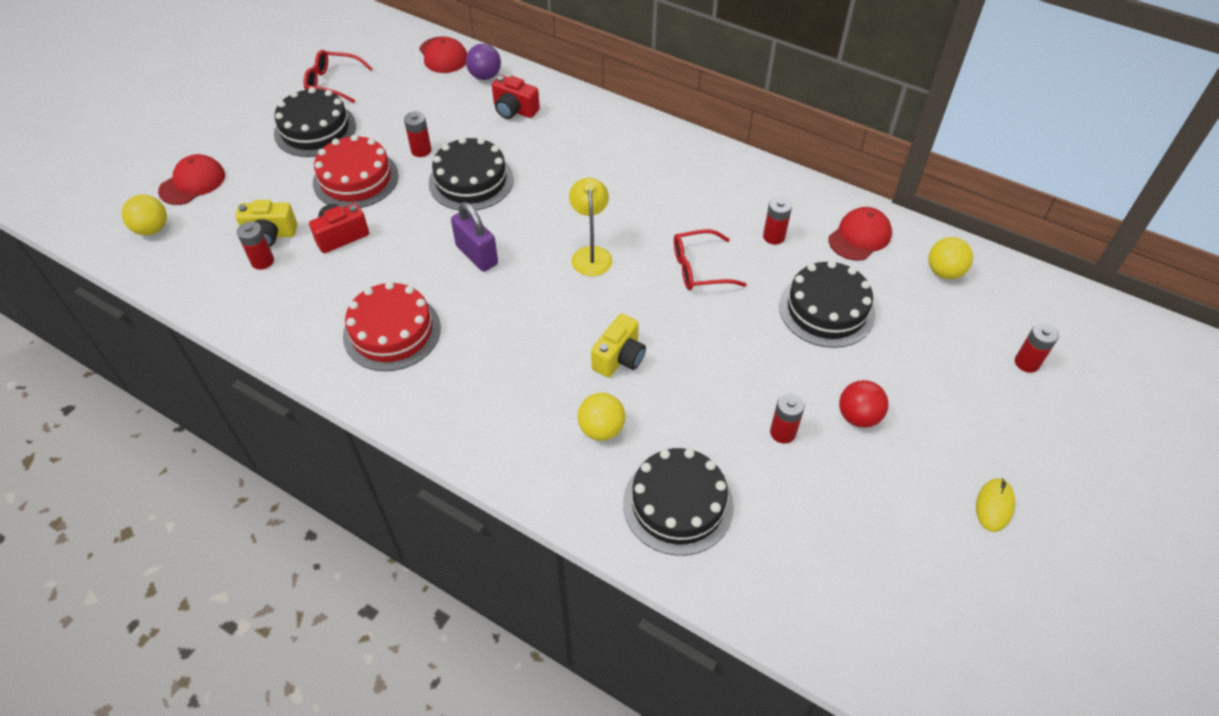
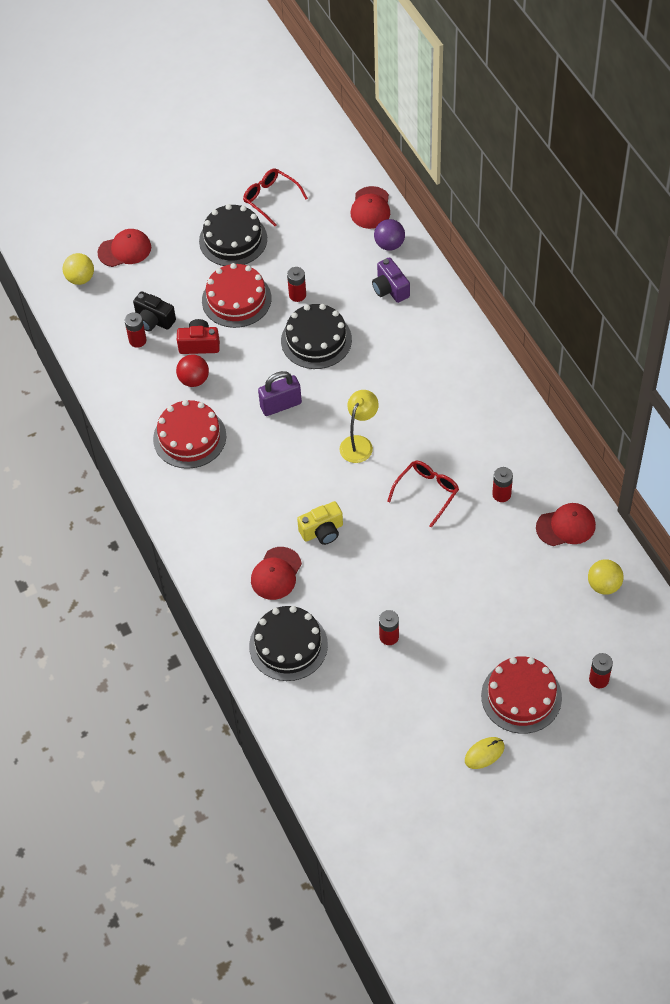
camera: 35 degrees right, 5 degrees up
yellow camera [236,200,297,247] -> black camera [133,291,176,331]
purple padlock [451,202,498,272] -> purple padlock turned 75 degrees clockwise [258,371,302,416]
red camera [492,75,540,119] -> purple camera [372,257,410,303]
yellow ball [577,393,625,441] -> red cap [251,547,302,600]
red glasses [674,229,747,290] -> red glasses turned 105 degrees clockwise [387,461,459,528]
black cake [779,260,875,348] -> none
red ball [839,380,888,428] -> red ball moved to [176,355,209,387]
none -> red cake [481,656,562,734]

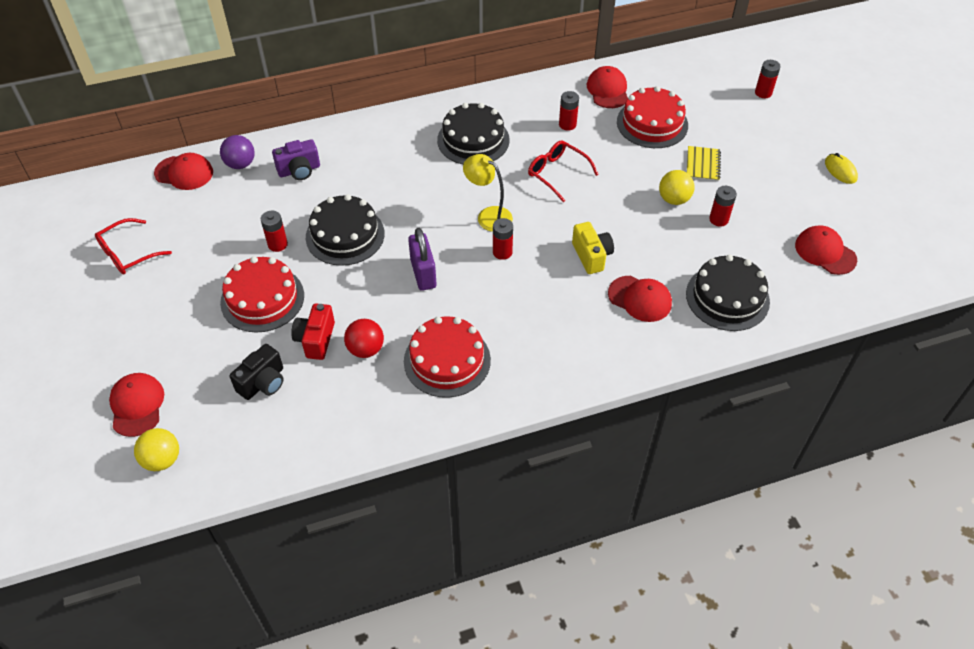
camera: 85 degrees left, 5 degrees down
red battery [125,312,146,348] -> red battery moved to [493,218,513,260]
black cake [199,204,267,266] -> black cake moved to [437,103,510,165]
red cake [481,656,562,734] -> red cake moved to [617,86,688,148]
yellow ball [588,559,624,594] -> yellow ball moved to [659,170,695,205]
none -> yellow notebook [687,146,721,181]
none -> red cap [795,225,857,275]

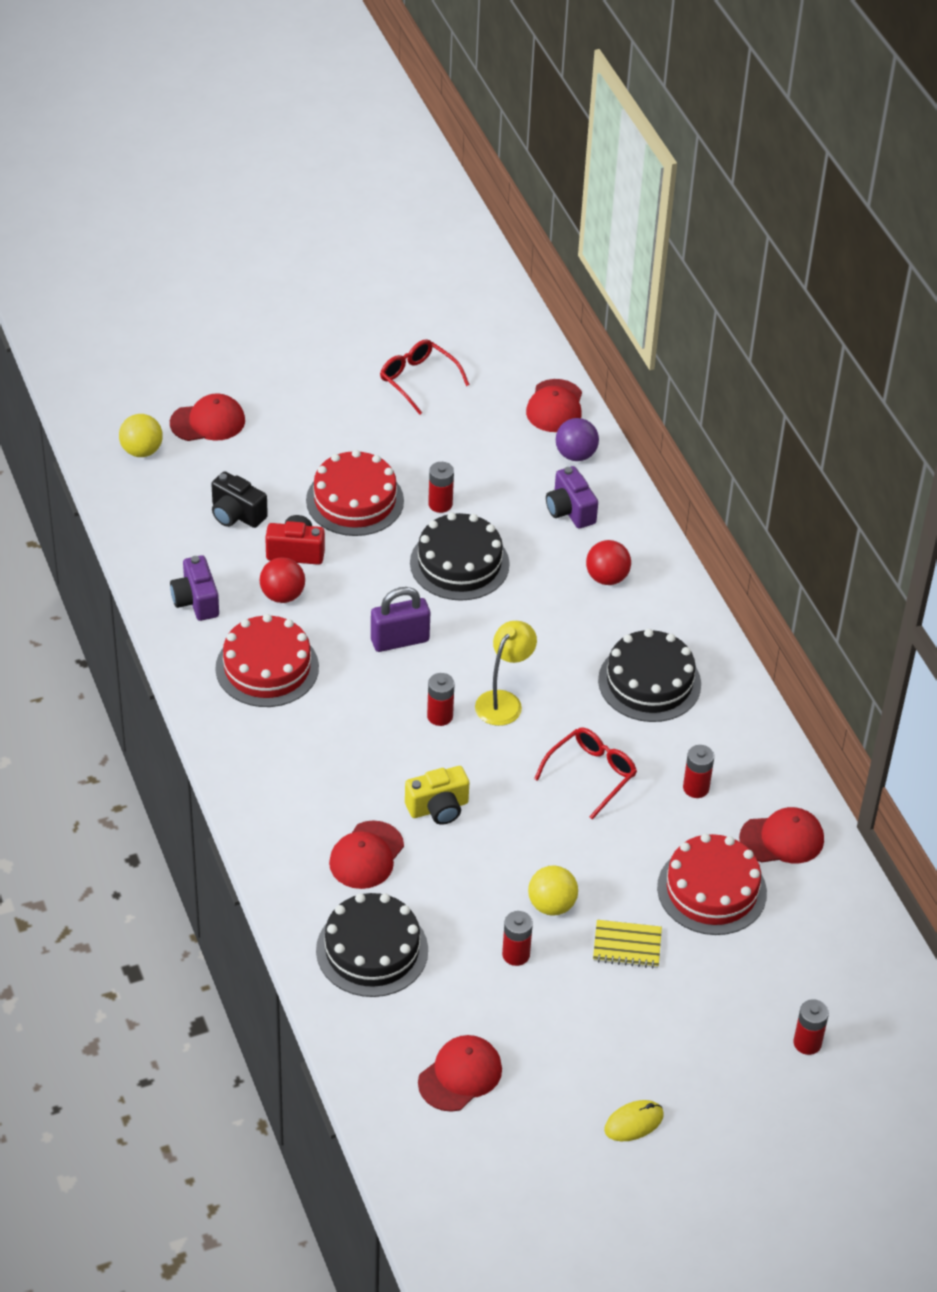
camera: 85 degrees right, 5 degrees down
none -> purple camera [170,555,219,621]
none -> red ball [586,540,631,585]

